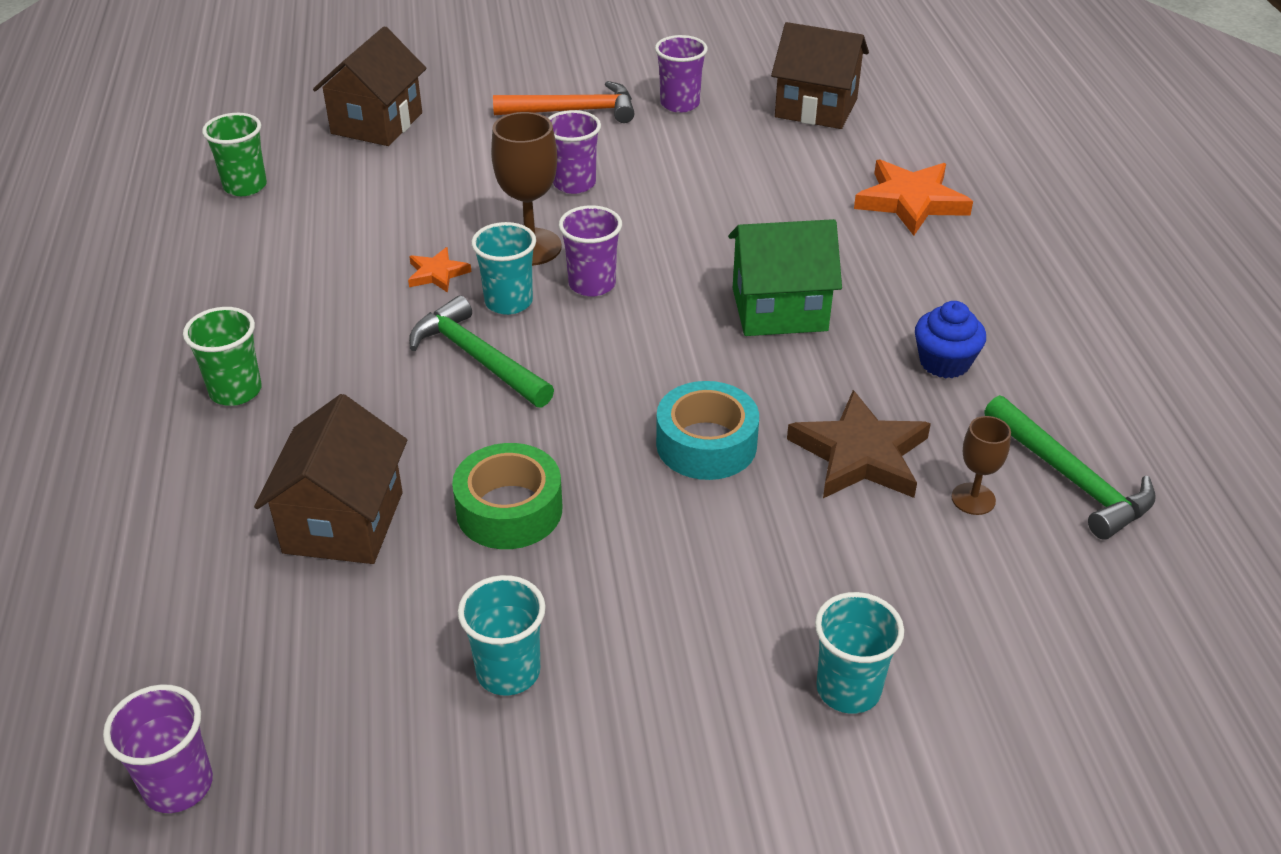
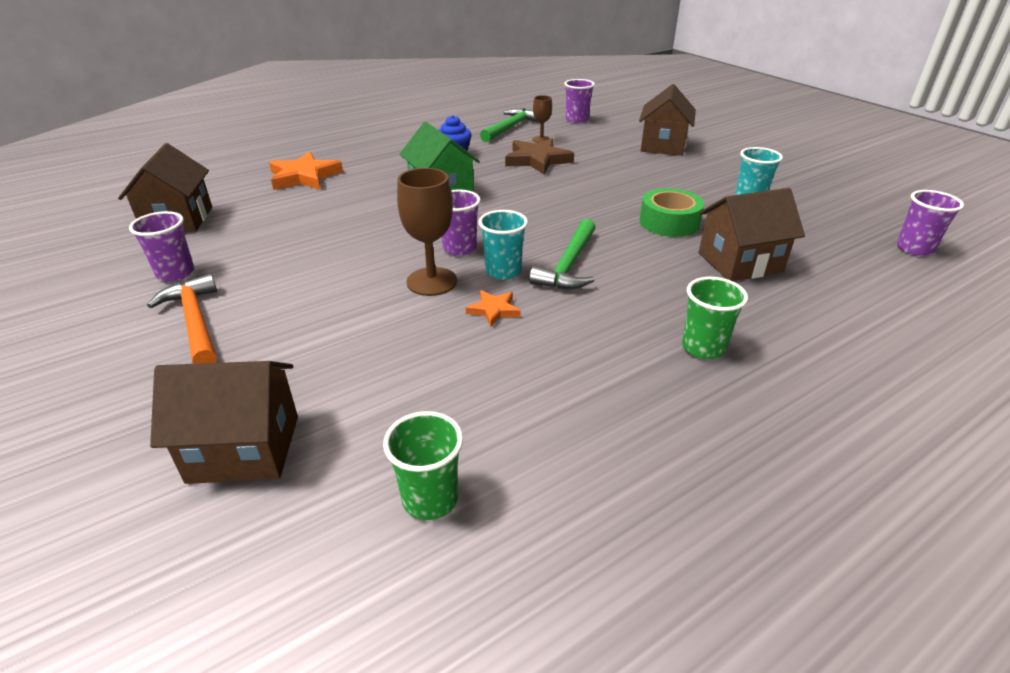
camera: 115 degrees left, 5 degrees down
purple cup [548,110,601,194] -> purple cup moved to [564,79,595,123]
turquoise tape [656,381,759,480] -> none
turquoise cup [815,592,904,714] -> brown house [639,84,696,156]

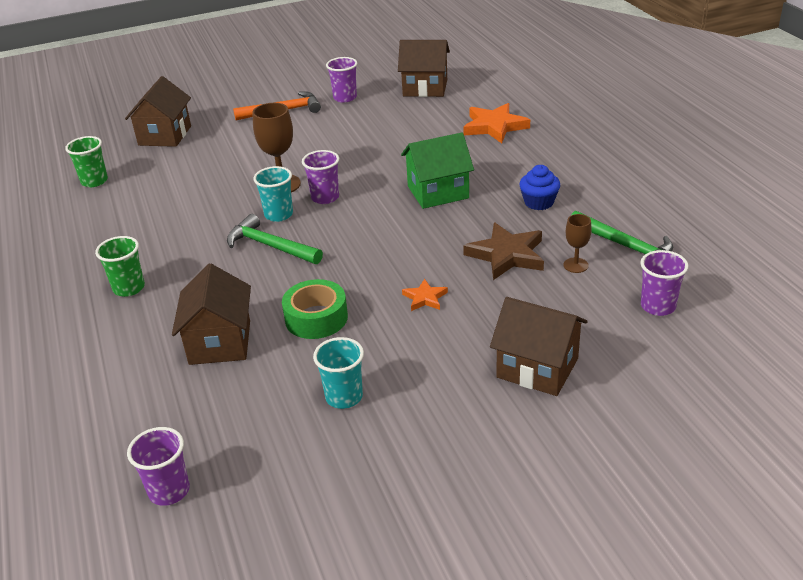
camera: 105 degrees right, 0 degrees up
orange star [466,290,521,327] -> orange star moved to [402,279,448,311]

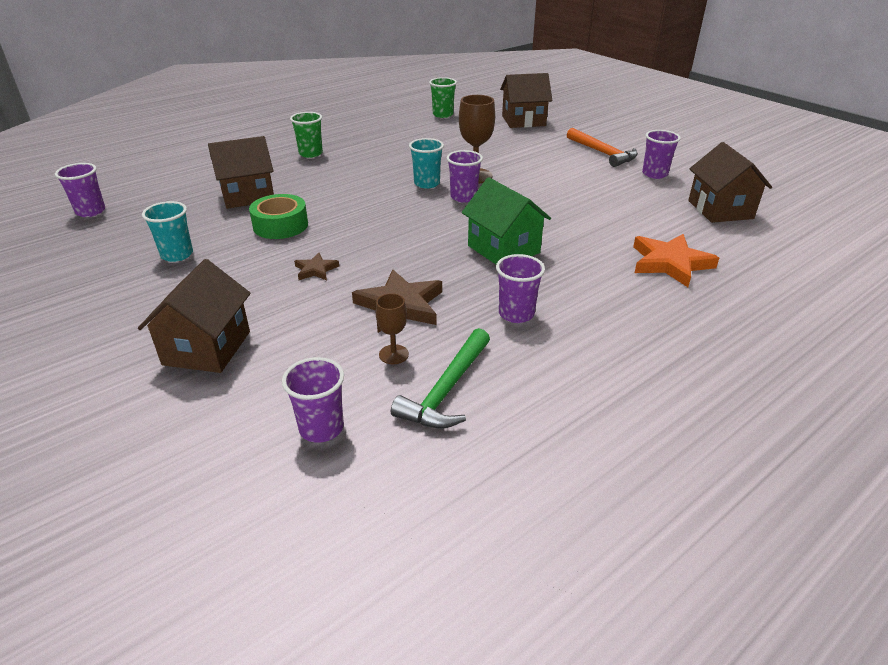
camera: 70 degrees right, 0 degrees up
green hammer [227,214,323,264] -> none
orange star [402,279,448,311] -> brown star [294,253,339,280]
blue cupcake [519,165,560,210] -> purple cup [496,254,545,323]

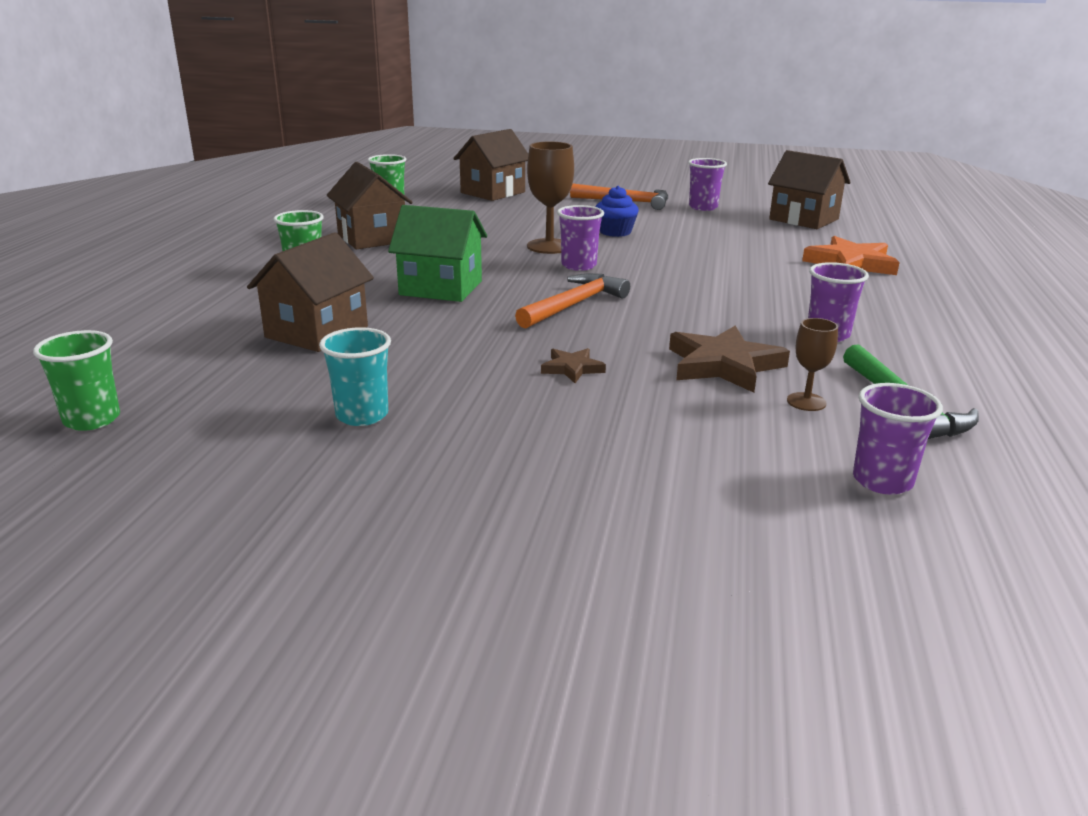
camera: 40 degrees left, 10 degrees down
purple cup [55,163,105,217] -> green cup [33,330,120,431]
brown house [138,259,251,373] -> brown house moved to [327,162,413,249]
green tape [249,194,308,239] -> none
turquoise cup [409,138,444,189] -> none
green house [462,177,551,264] -> green house moved to [388,205,487,302]
none -> orange hammer [515,273,630,329]
none -> blue cupcake [596,186,639,237]

